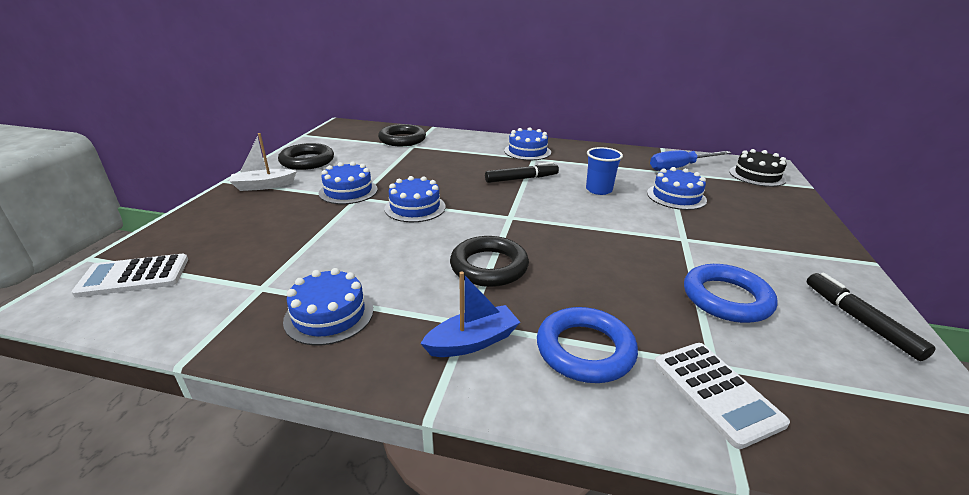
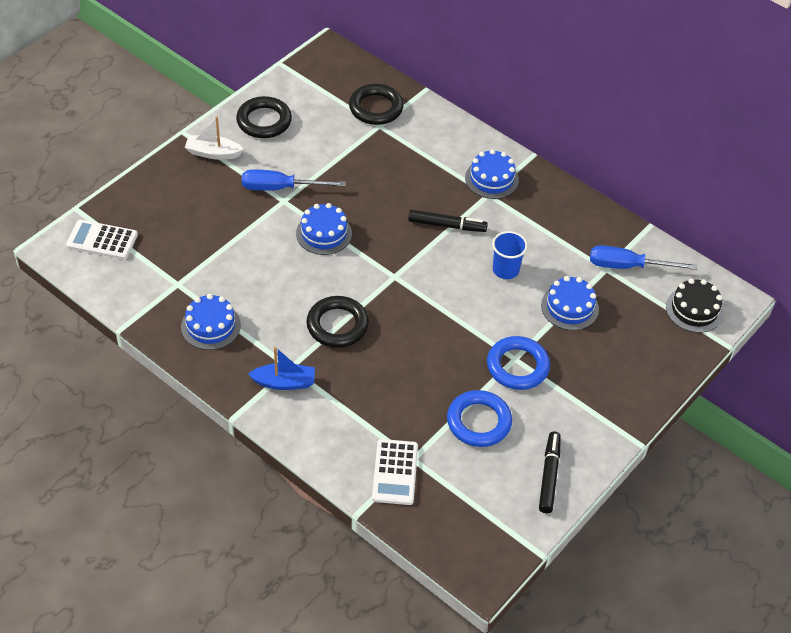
camera: 25 degrees right, 20 degrees up
blue cake [319,162,378,204] -> blue screwdriver [242,169,346,191]
blue ring [537,307,638,383] -> blue ring moved to [487,336,550,390]

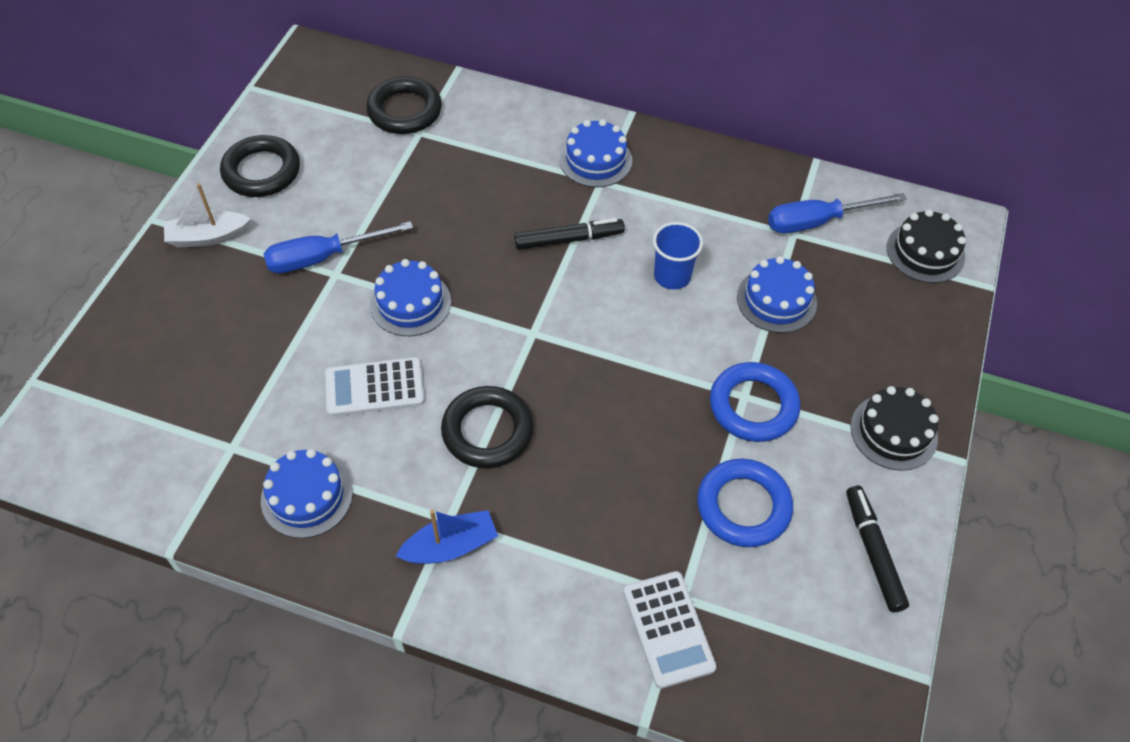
camera: 20 degrees left, 5 degrees up
white calculator [66,220,138,260] -> white calculator moved to [325,357,424,417]
none -> black cake [850,386,939,471]

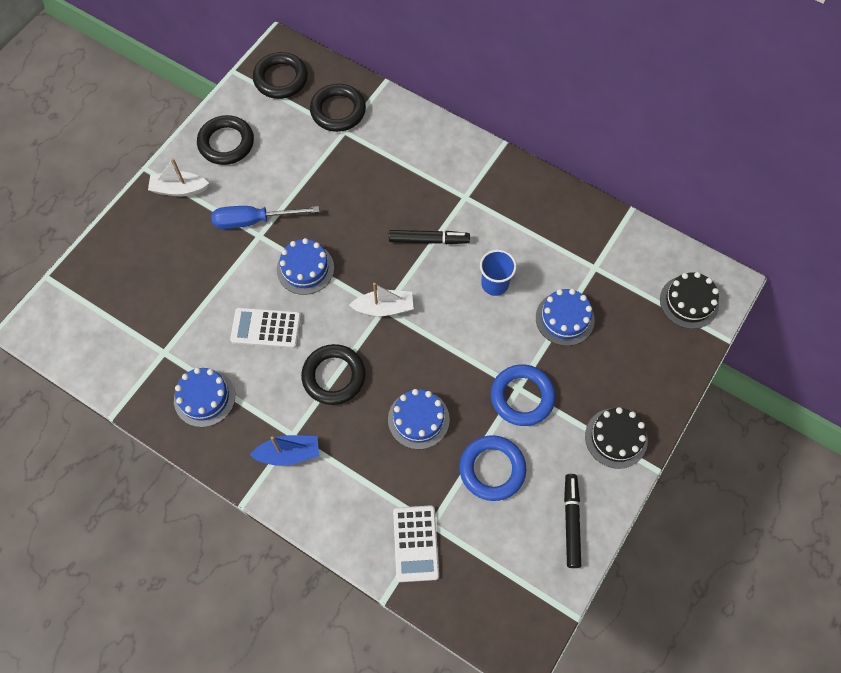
camera: 15 degrees right, 10 degrees up
blue cake [559,119,632,187] -> blue cake moved to [388,389,450,450]
blue screwdriver [768,193,907,233] -> none
none -> black ring [253,52,308,99]
none -> white boat [349,283,414,316]

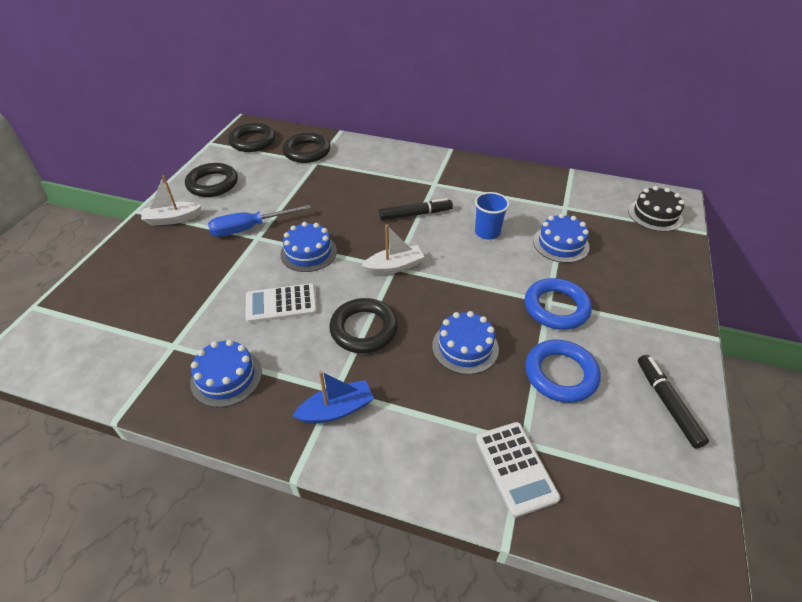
camera: 15 degrees left, 20 degrees down
black cake [585,407,648,469] -> none

